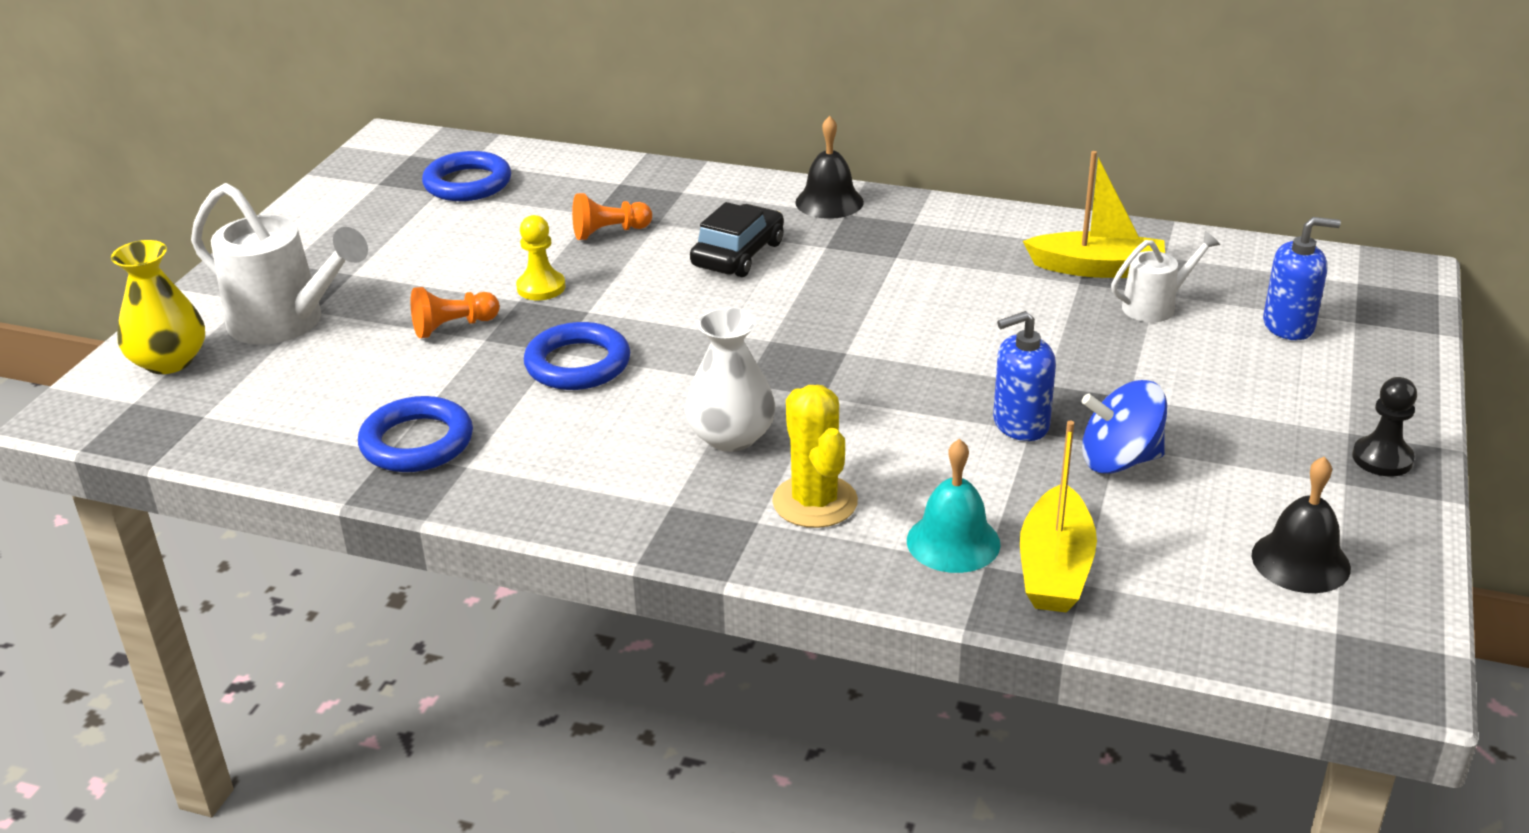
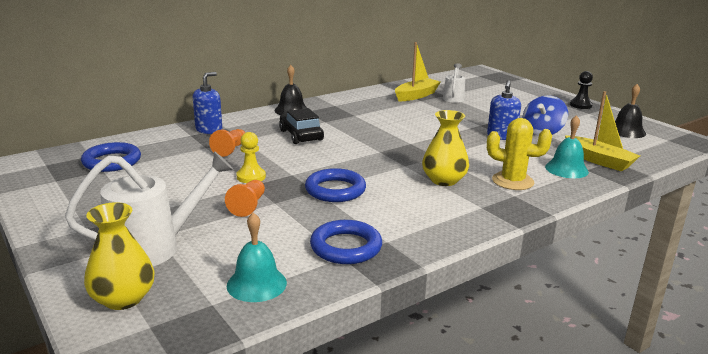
camera: 55 degrees left, 10 degrees down
white vase [685,307,776,452] -> yellow vase [422,110,469,186]
blue soap dispenser [1263,217,1341,340] -> blue soap dispenser moved to [193,72,222,134]
none -> turquoise bell [227,212,287,302]

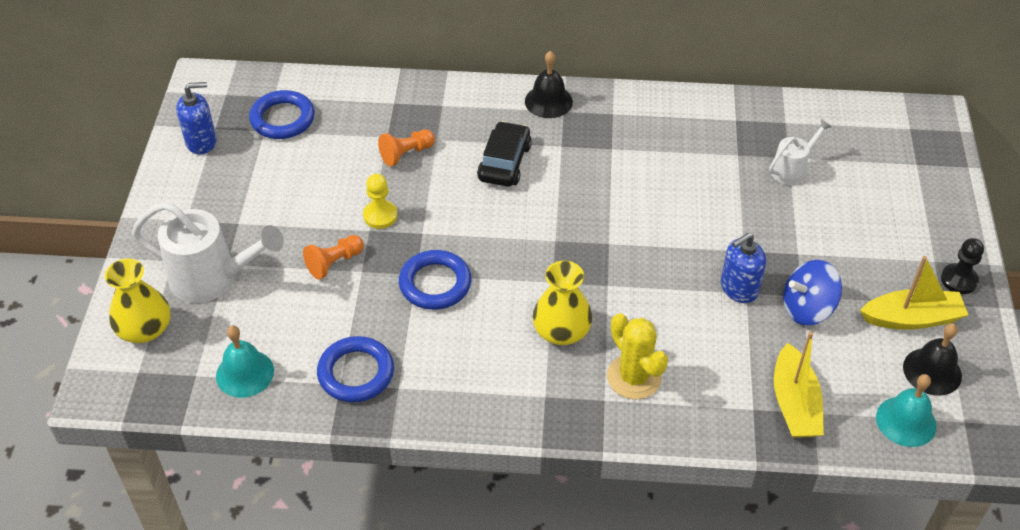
camera: 40 degrees right, 25 degrees up
blue soap dispenser [193,72,222,134] -> blue soap dispenser moved to [176,82,217,155]
yellow boat [395,42,441,101] -> yellow boat moved to [860,256,968,330]
turquoise bell [545,115,589,178] -> turquoise bell moved to [876,374,937,447]

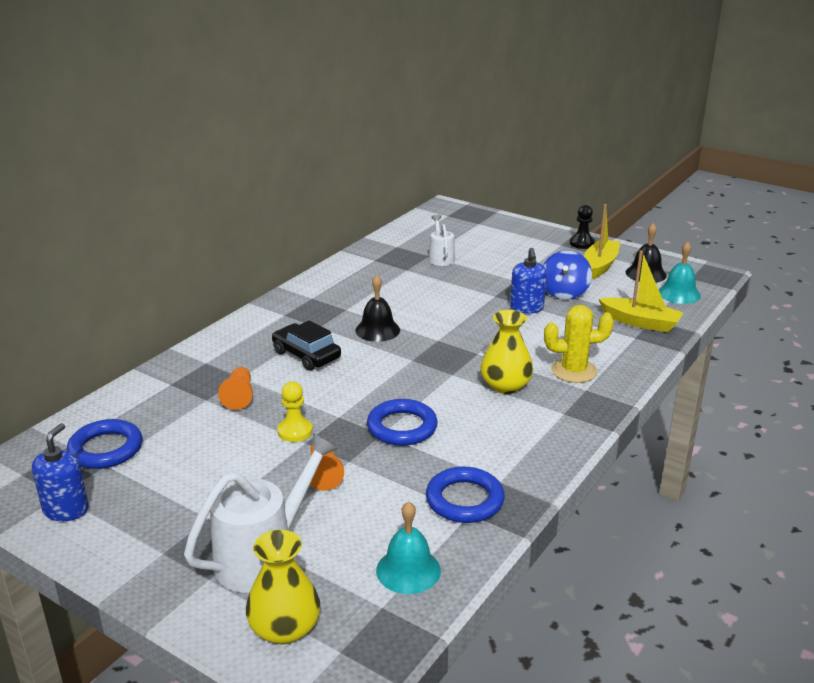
camera: 60 degrees left, 20 degrees down
black bell [525,51,573,118] -> black bell moved to [355,275,400,342]

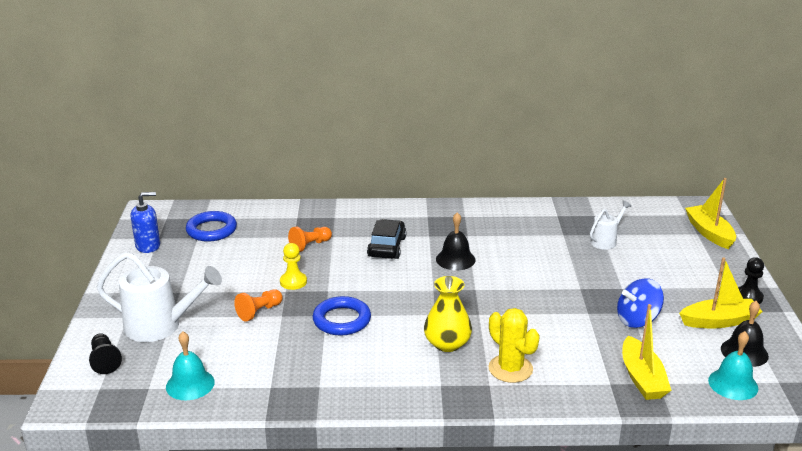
camera: 55 degrees right, 0 degrees up
yellow vase [246,530,320,645] -> black pawn [89,333,122,374]
blue ring [426,467,505,523] -> none
blue soap dispenser [510,248,547,314] -> none
none -> yellow boat [685,178,736,249]

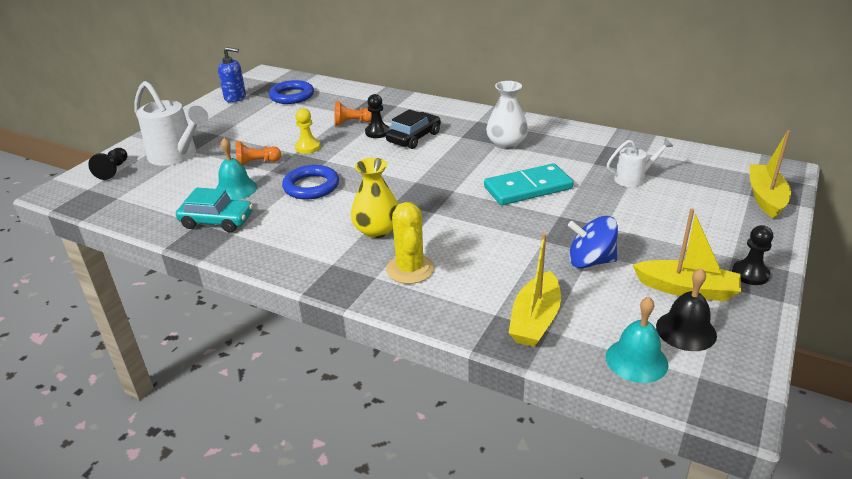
camera: 30 degrees right, 5 degrees up
turquoise bell [166,331,215,400] -> turquoise bell moved to [216,138,257,200]
black bell [436,212,476,270] -> none
none -> turquoise car [176,188,253,232]
none -> black pawn [365,94,390,138]
none -> turquoise domino [484,163,574,205]
none -> white vase [486,81,528,150]

